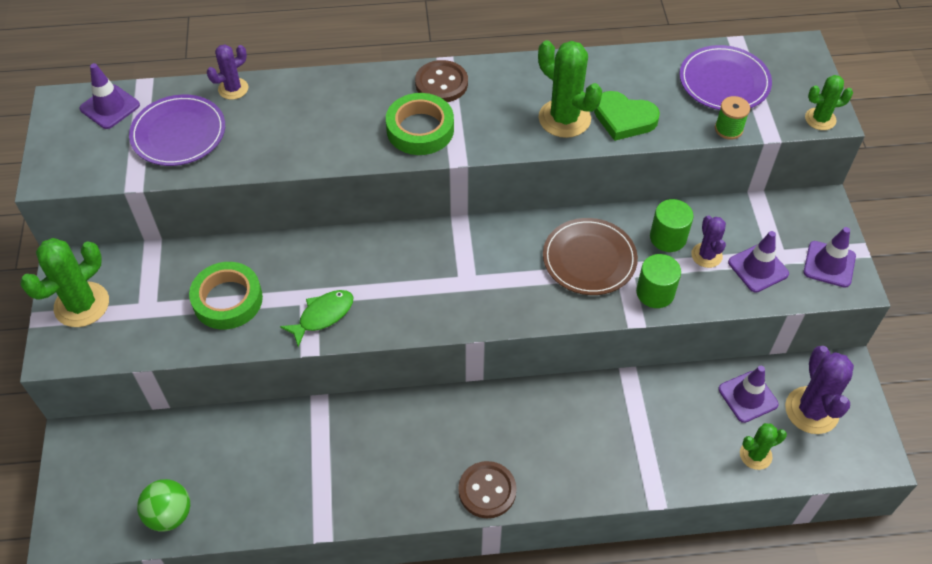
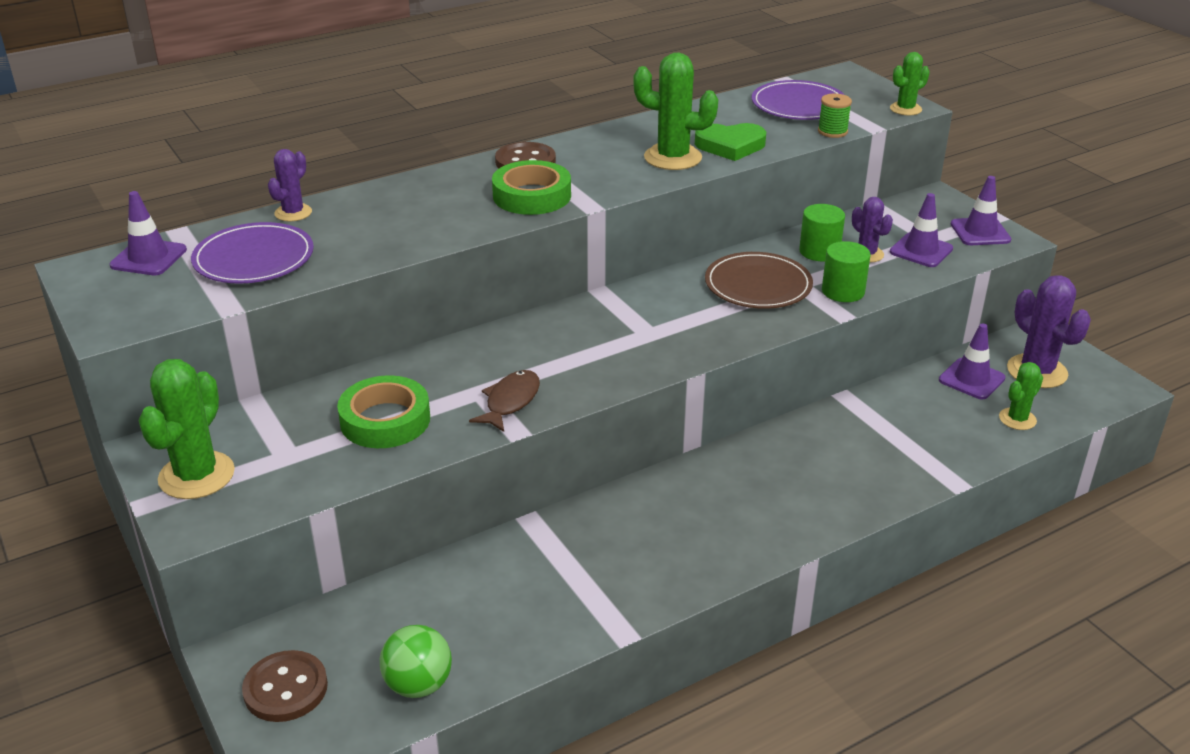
camera: 25 degrees left, 20 degrees down
green fish [280,290,354,347] -> brown fish [469,370,540,432]
brown button [458,461,517,518] -> brown button moved to [242,650,328,722]

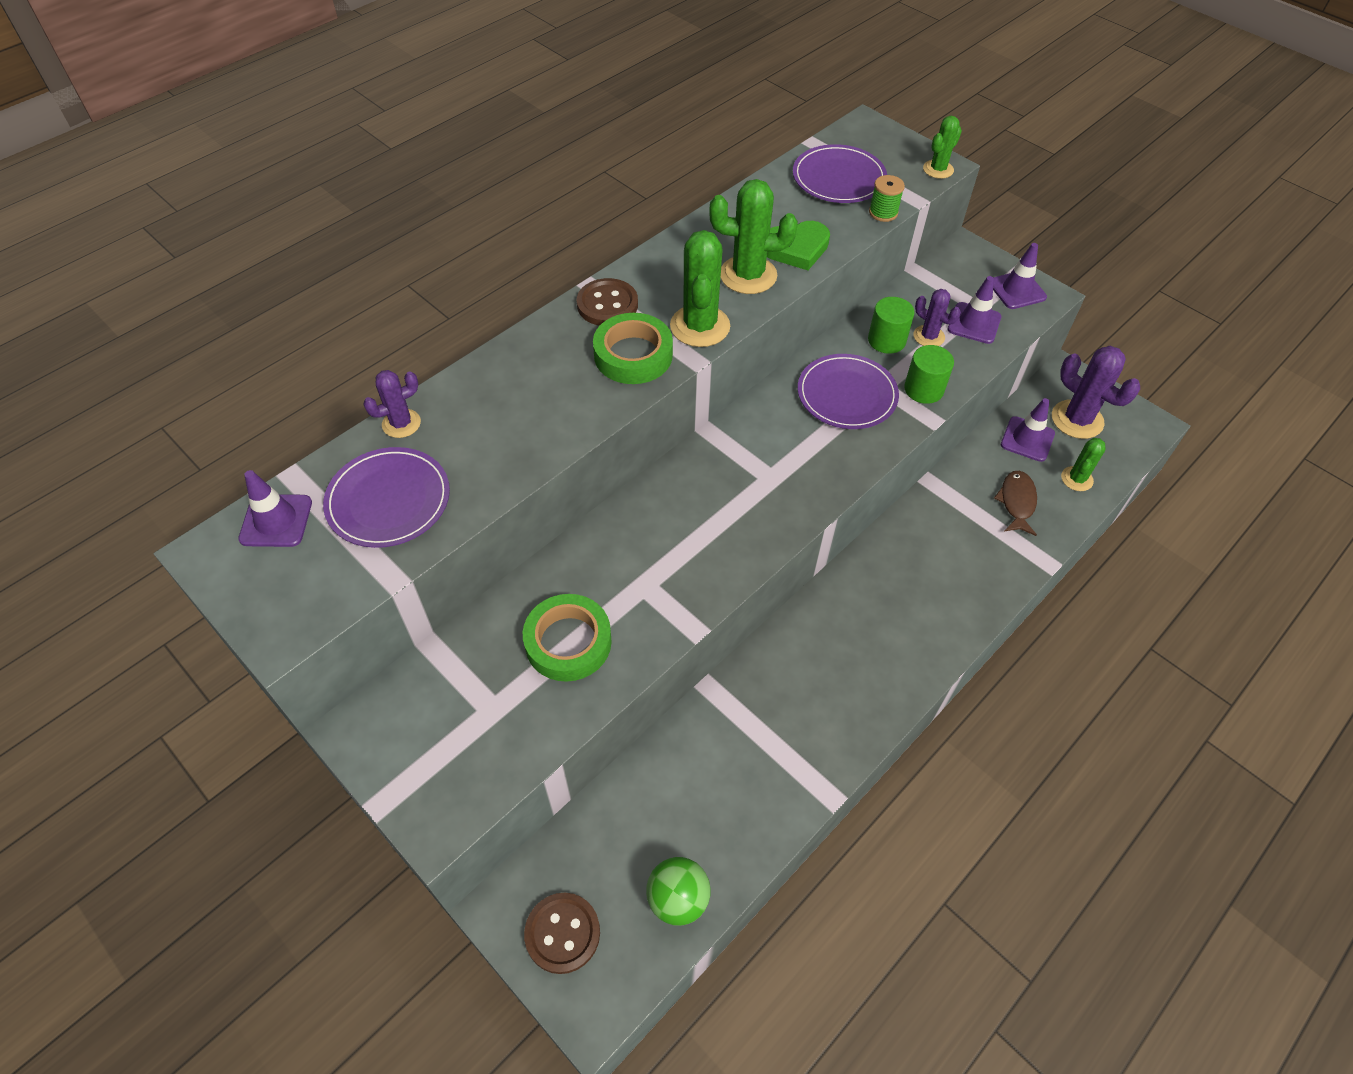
camera: 15 degrees left, 20 degrees up
green cactus [138,359,235,499] -> green cactus moved to [670,230,730,347]
purple cactus [268,149,312,221] -> purple cactus turned 45 degrees clockwise [363,370,421,438]
brown fish [469,370,540,432] -> brown fish moved to [994,471,1037,536]
brown plate [705,252,813,309] -> purple plate [798,354,899,429]

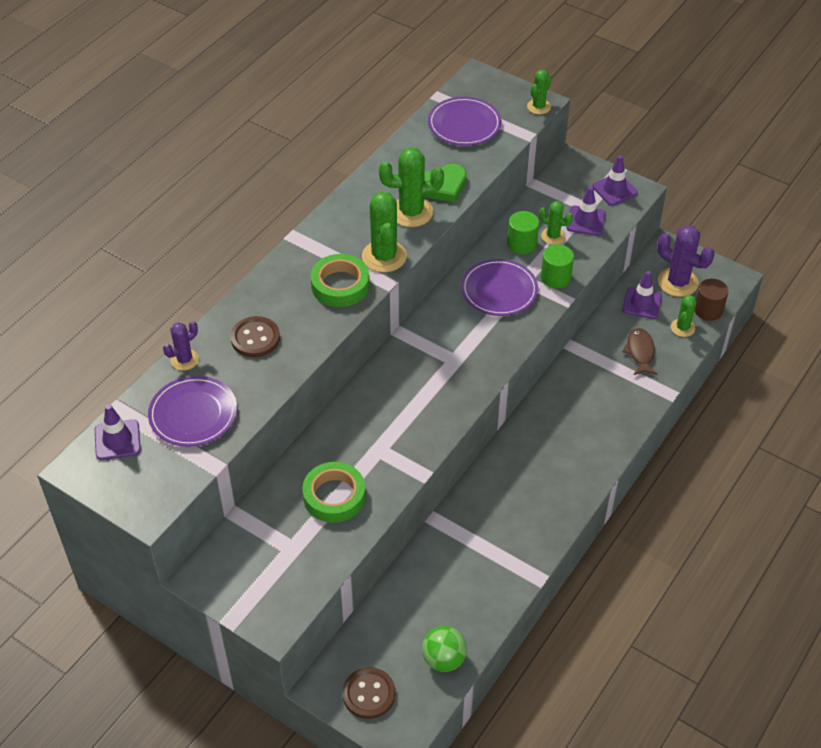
camera: 10 degrees left, 5 degrees down
brown button [577,278,638,326] -> brown button moved to [230,316,280,357]
green spool [869,175,905,222] -> none
purple cactus [913,289,961,346] -> green cactus [539,201,573,245]
none -> brown cylinder [695,279,729,321]

